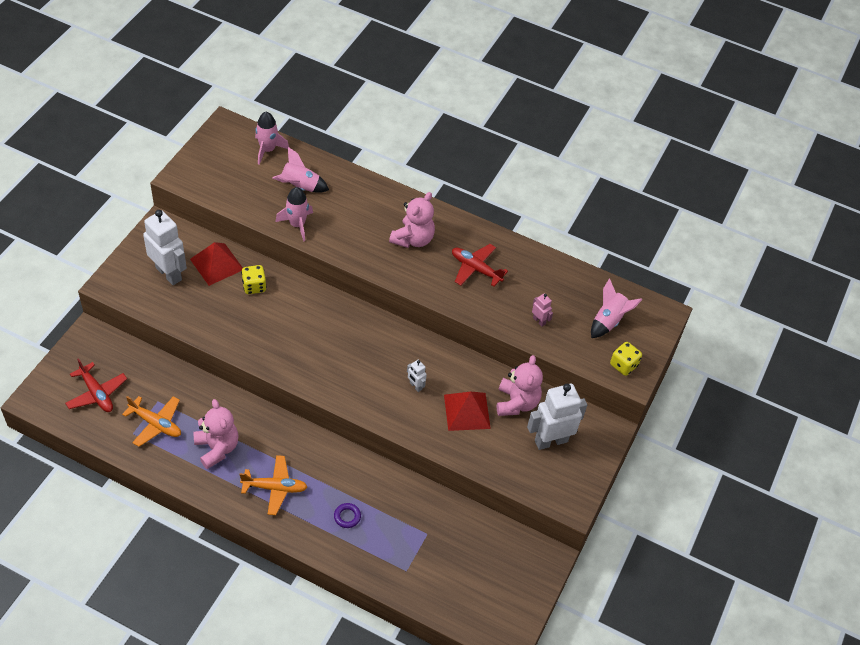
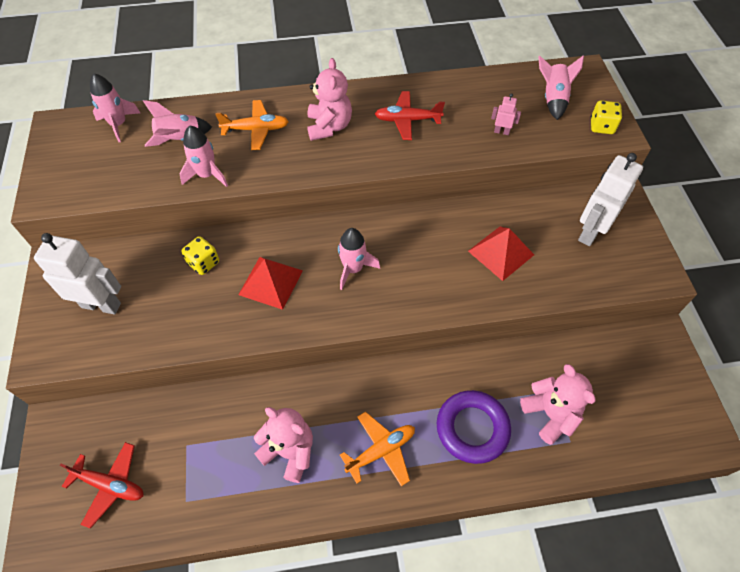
camera: 30 degrees left, 5 degrees up
orange plane [122,396,181,447] -> orange plane moved to [215,100,289,150]
red pyramid [190,242,243,286] -> red pyramid moved to [238,257,303,310]
purple ring [334,503,361,528] -> purple ring [437,390,511,464], size x2.30
white robot [407,360,427,392] -> none
pink teddy bear [497,355,543,416] -> pink teddy bear moved to [520,364,595,445]
none -> pink rocket [338,228,380,290]

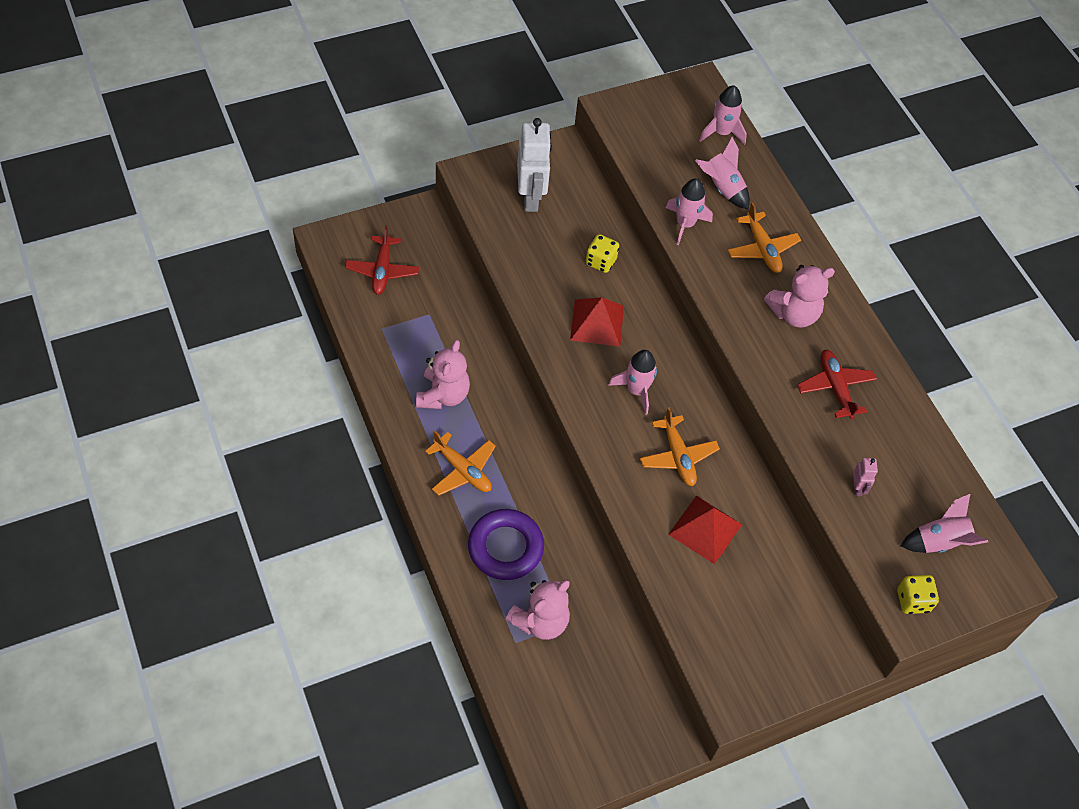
camera: 70 degrees right, 0 degrees up
white robot [578,153,643,246] -> none
none -> orange plane [640,407,720,486]

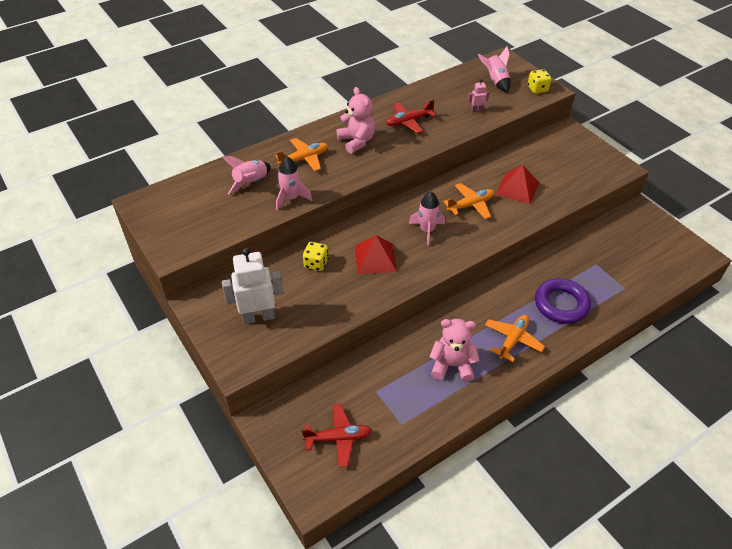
camera: 95 degrees left, 10 degrees down
pink teddy bear [506,580,570,640] -> none
pink rocket [699,85,747,145] -> none

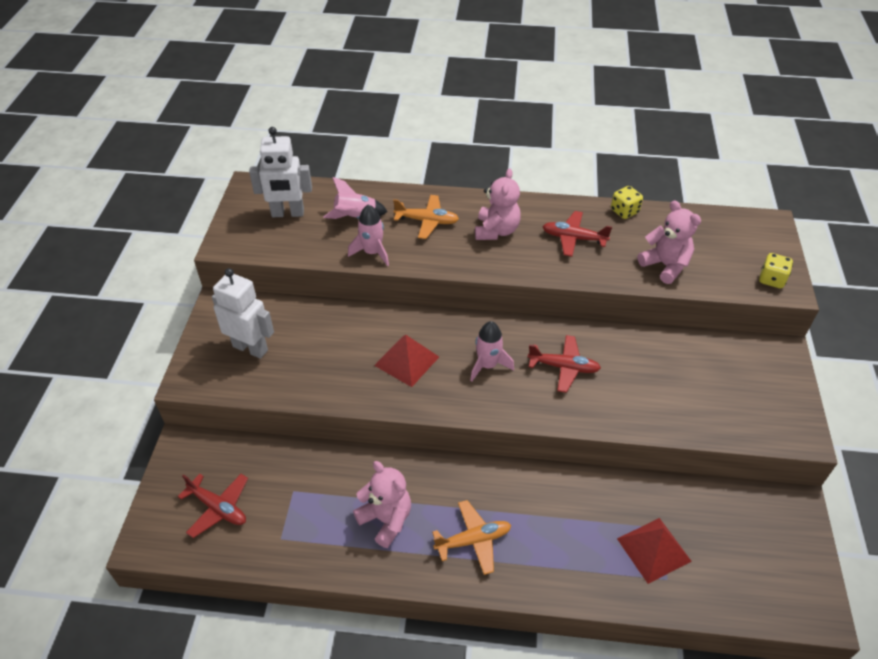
camera: 40 degrees right, 0 degrees up
yellow dice [303,242,329,271] -> yellow dice moved to [611,186,643,219]
orange plane [443,183,494,219] -> red plane [528,335,601,393]
pink robot [468,79,489,112] -> pink teddy bear [638,200,701,284]
pink rocket [478,46,510,93] -> none
red pyramid [496,165,539,204] -> red pyramid moved to [617,518,692,584]
purple ring [535,278,591,324] -> none
none -> white robot [249,127,312,217]

